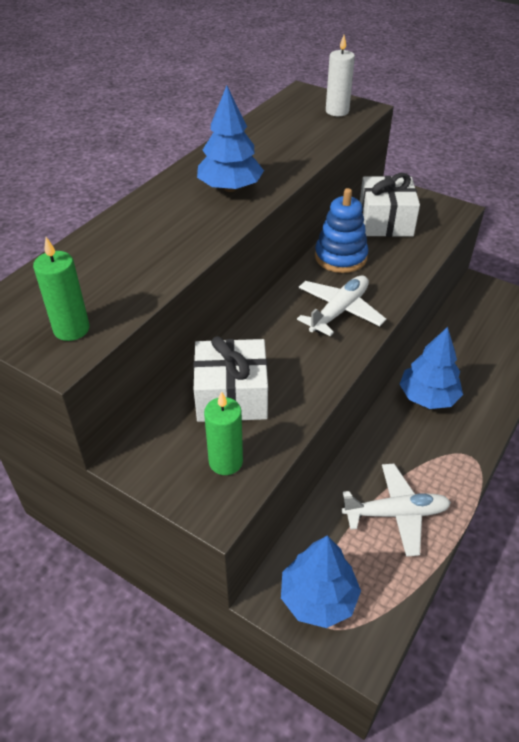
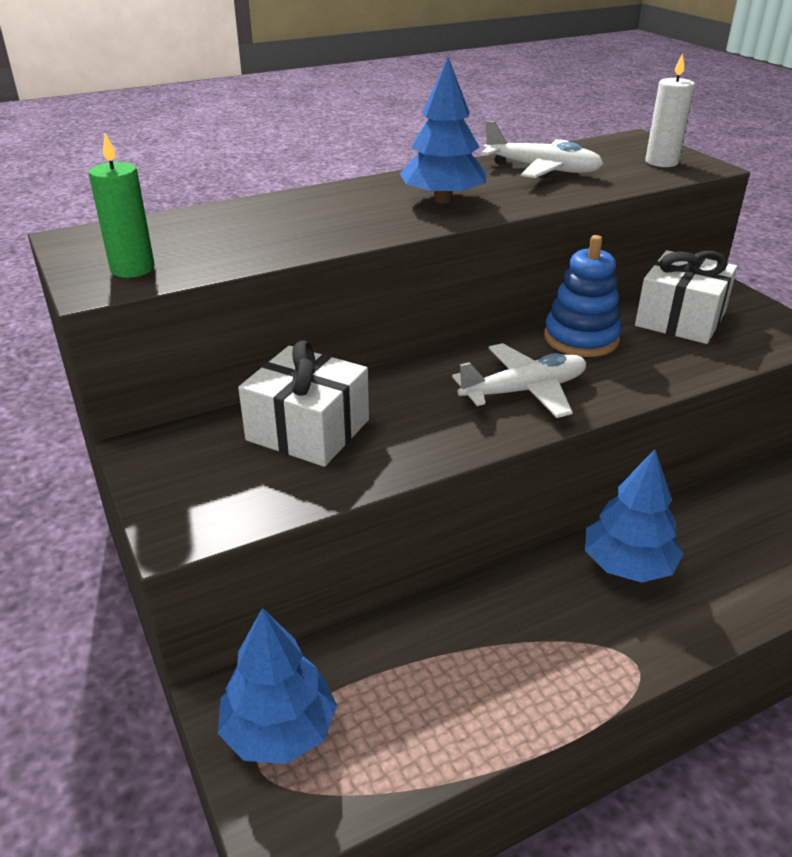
camera: 30 degrees right, 10 degrees down
green candle [204,391,243,475] -> none
white plane [342,464,451,557] -> white plane moved to [481,120,603,178]

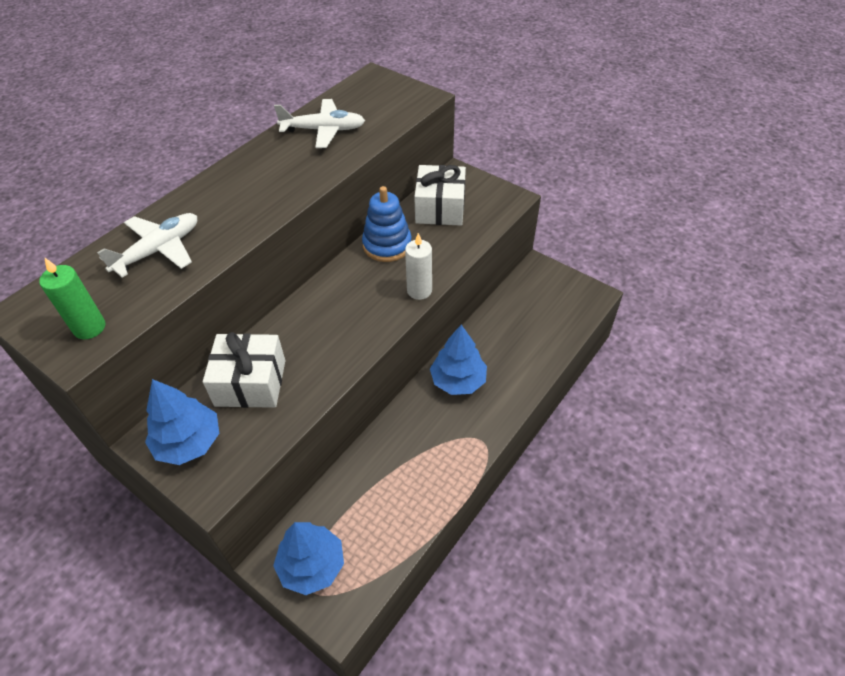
camera: 25 degrees left, 15 degrees up
blue tree [400,57,487,204] -> blue tree moved to [145,379,219,465]
white plane [452,343,586,418] -> white plane moved to [97,213,197,278]
white candle [645,53,695,167] -> white candle moved to [405,233,432,300]

